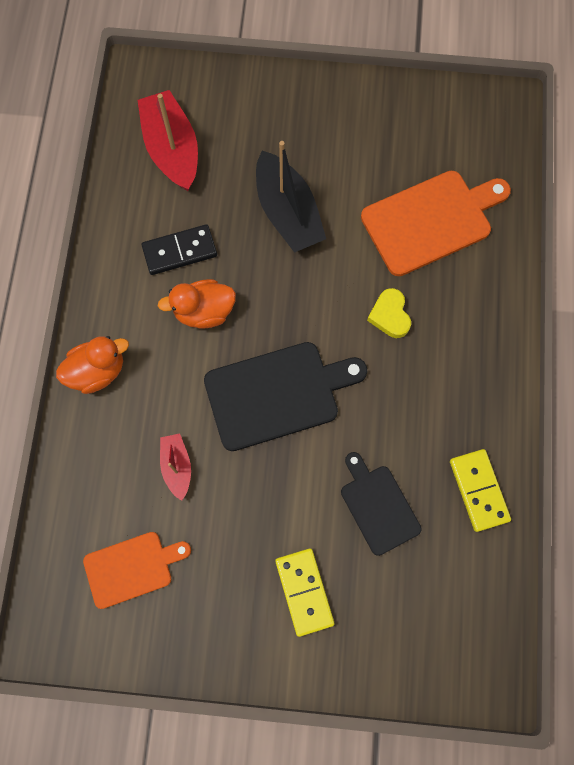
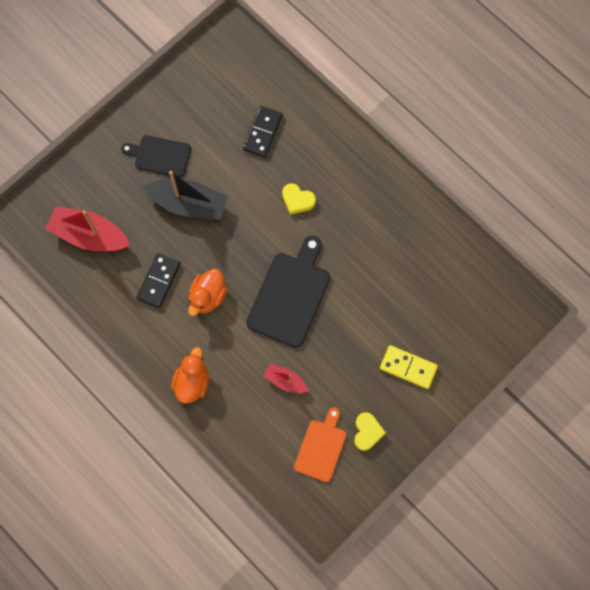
camera: 50 degrees left, 0 degrees up
black cutting board [341,452,422,556] -> black cutting board moved to [121,135,191,178]
orange cutting board [361,171,511,276] -> black domino [243,105,283,157]
yellow domino [450,449,511,532] -> none
none -> yellow heart [354,412,386,451]

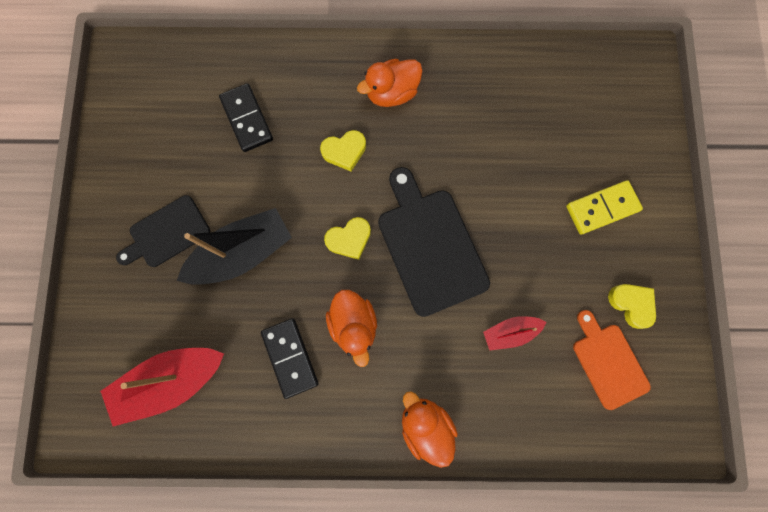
camera: 45 degrees left, 5 degrees up
none -> yellow heart [324,217,371,260]
none -> orange duck [357,59,423,107]

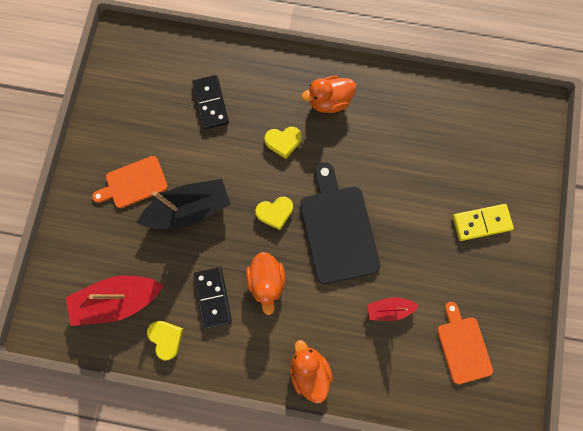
camera: 10 degrees right, 0 degrees up
black cutting board [116,195,210,267] -> orange cutting board [92,156,168,208]
yellow heart [608,284,656,329] -> yellow heart moved to [147,321,184,361]

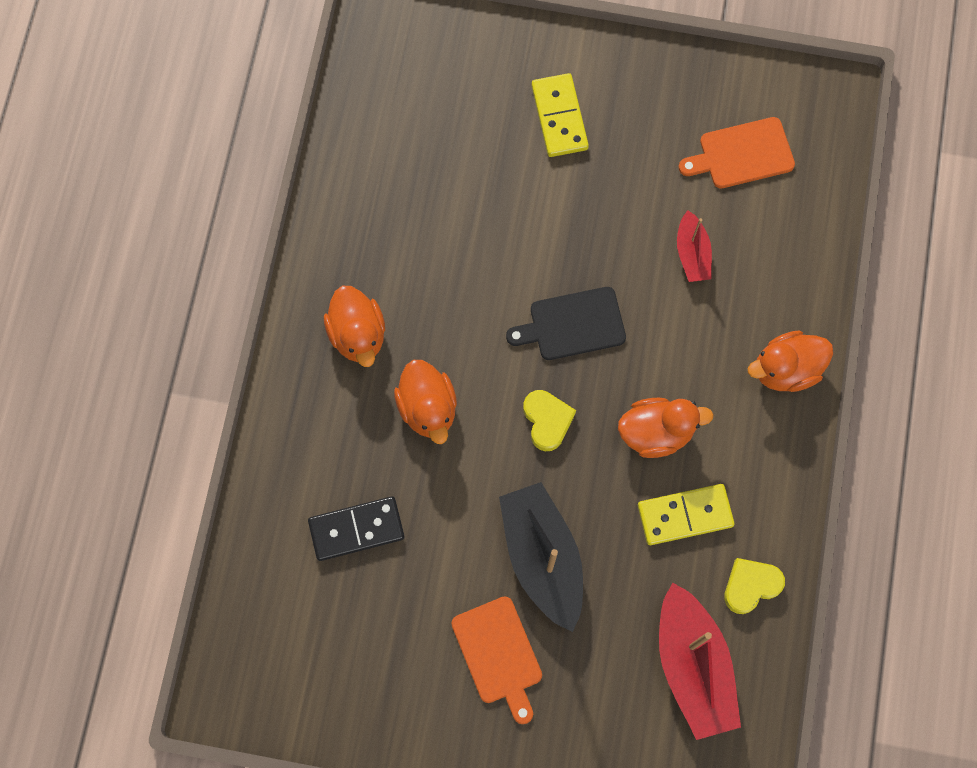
camera: 90 degrees left, 5 degrees down
black domino [194,267,232,329] -> yellow domino [638,484,735,545]
yellow heart [264,127,302,159] -> orange duck [394,360,457,444]
black cutting board [300,162,380,284] -> black cutting board [506,287,626,360], size x0.62

